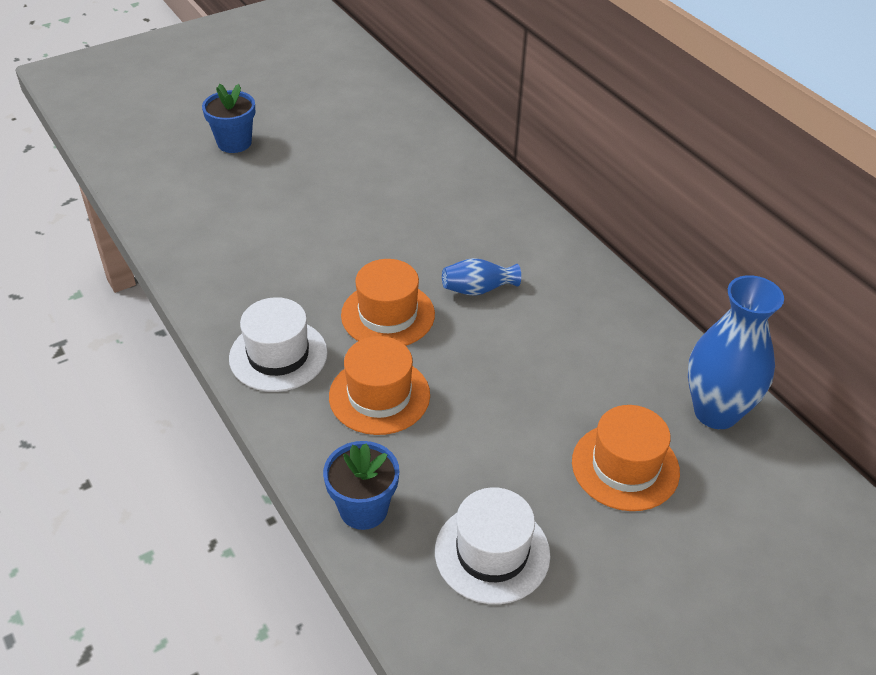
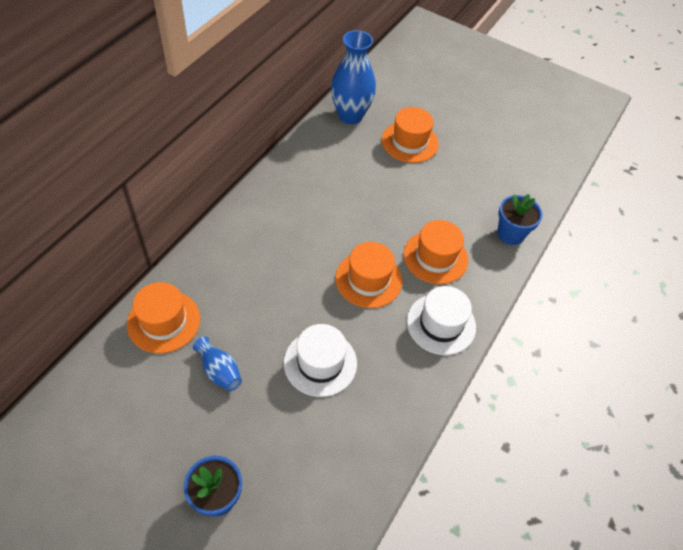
camera: 120 degrees left, 10 degrees up
white hat [435,487,551,604] -> white hat moved to [284,324,357,397]
blue vase [442,258,521,296] -> blue vase moved to [193,336,242,391]
none -> orange hat [127,282,200,353]

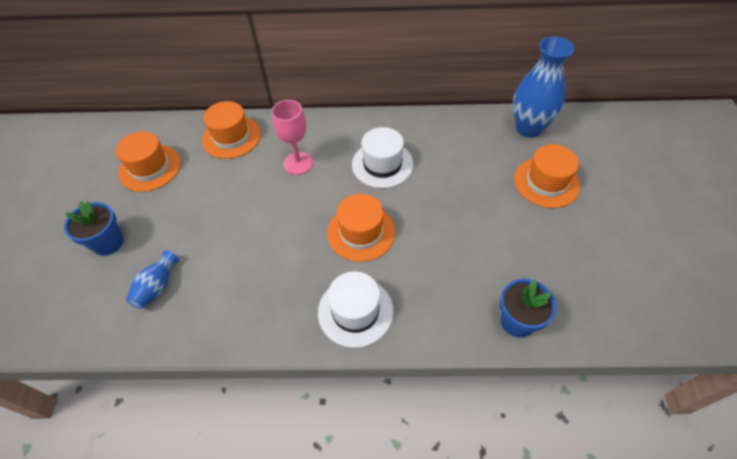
camera: 65 degrees right, 0 degrees up
blue vase [193,336,242,391] -> blue vase moved to [126,250,179,309]
white hat [284,324,357,397] -> white hat moved to [352,127,414,188]
orange hat [404,220,468,284] -> orange hat moved to [116,131,181,192]
none -> pink goblet [272,100,313,175]

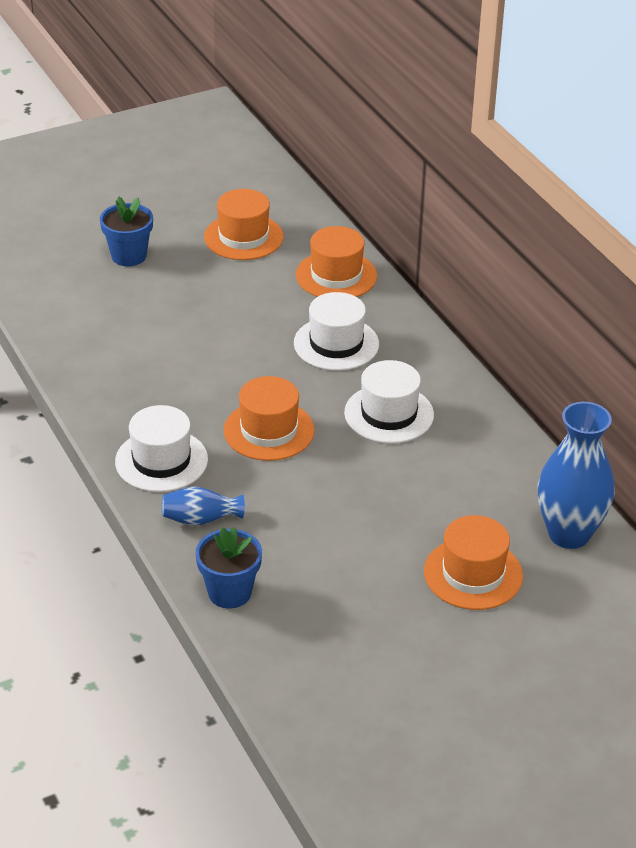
camera: 60 degrees right, 15 degrees down
blue vase [126,250,179,309] -> blue vase moved to [162,486,245,526]
pink goblet [272,100,313,175] -> white hat [294,292,379,371]

